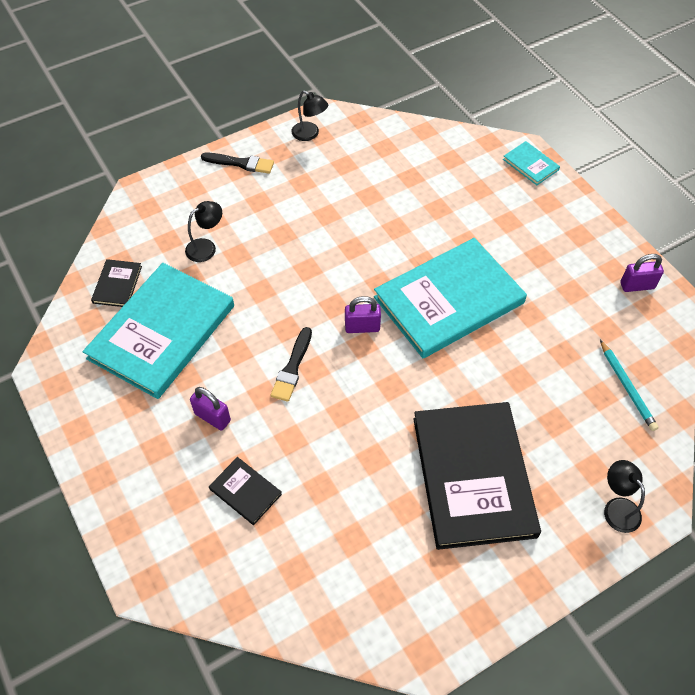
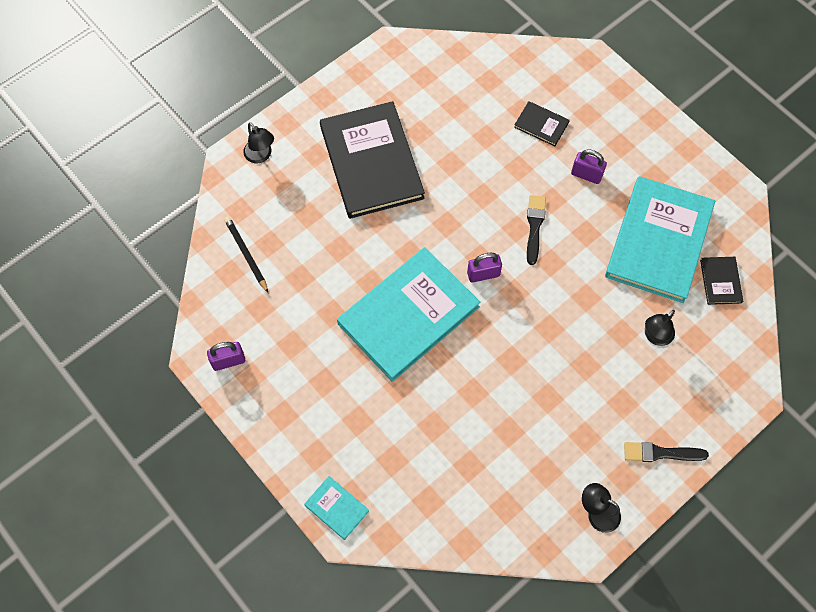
camera: 170 degrees right, 10 degrees up
turquoise pencil [600,340,659,431] -> black pencil [224,216,268,293]

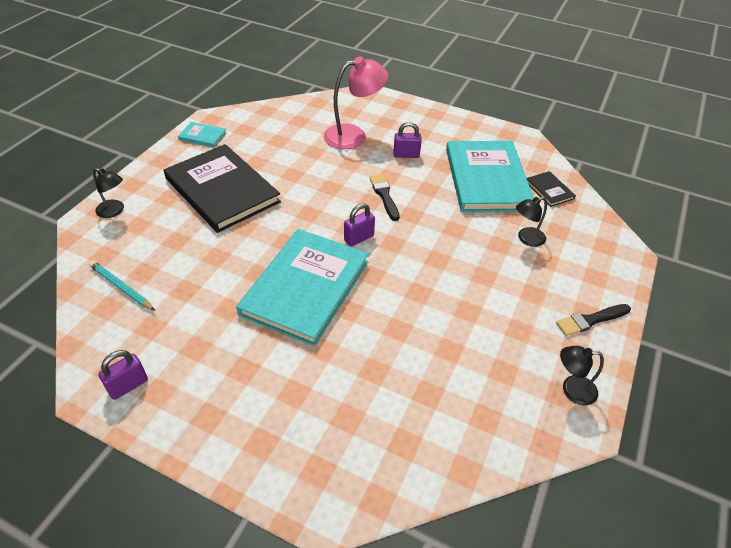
camera: 25 degrees left, 20 degrees down
black pencil [224,216,268,293] -> turquoise pencil [89,261,155,311]
turquoise book [304,476,369,540] -> turquoise book moved to [178,122,227,148]
black book [514,101,570,146] -> pink lamp [324,56,388,149]
black lamp [645,310,675,346] -> black lamp turned 45 degrees clockwise [516,197,547,247]

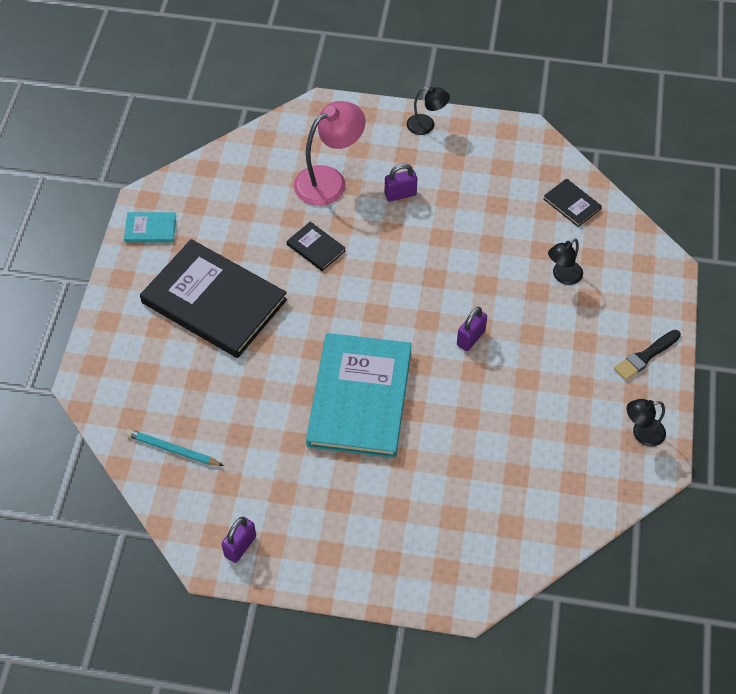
camera: 15 degrees left, 10 degrees up
black lamp [93,168,124,218] -> black lamp moved to [407,86,450,135]
purple padlock [344,203,375,247] -> purple padlock moved to [457,307,487,351]
black brush [369,174,400,221] -> none
turquoise book [446,141,534,212] -> none
none -> black book [287,222,346,271]

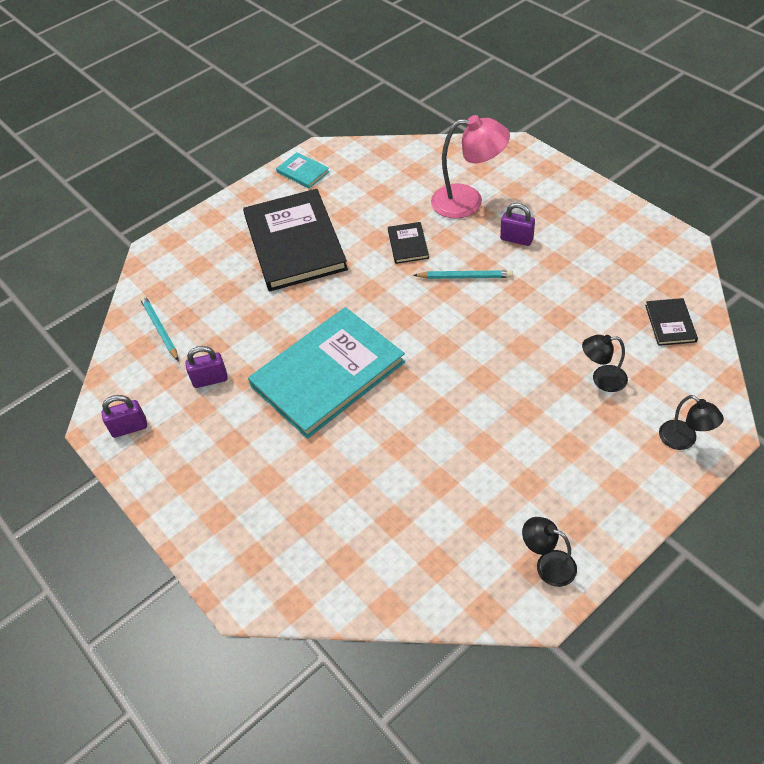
camera: 45 degrees right, 5 degrees down
black lamp [407,86,450,135] -> black lamp moved to [659,395,724,450]
purple padlock [457,307,487,351] -> purple padlock moved to [186,346,228,388]
black brush [614,330,681,380] -> none
none -> turquoise pencil [413,270,513,279]

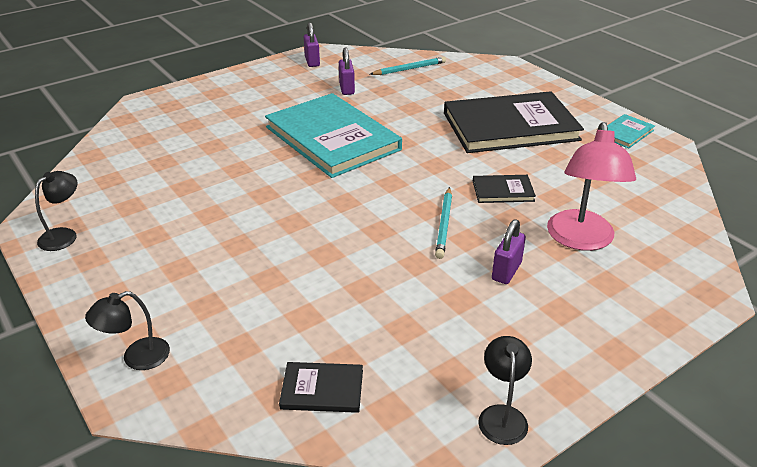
camera: 90 degrees right, 15 degrees down
black lamp [582,335,628,392] -> black lamp moved to [478,336,532,445]

